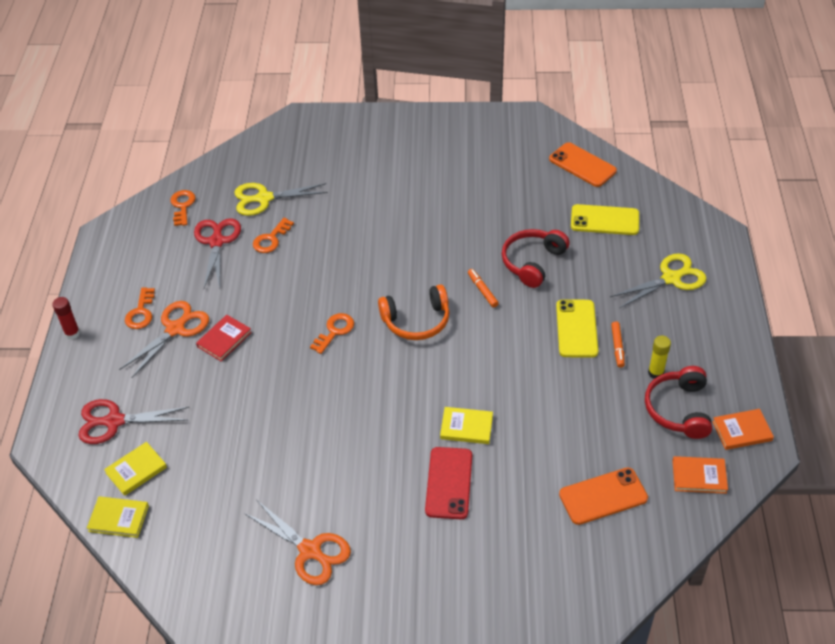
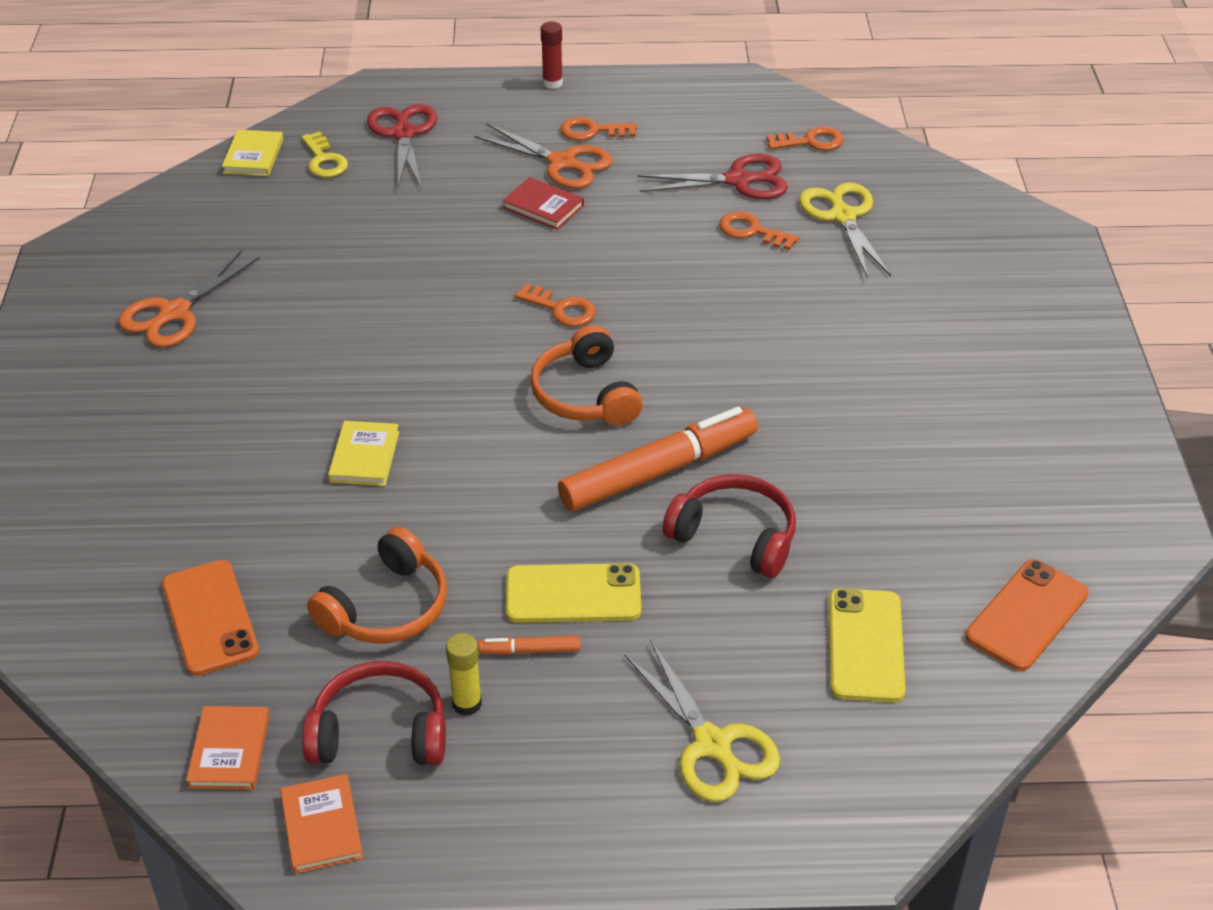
camera: 85 degrees right, 5 degrees down
yellow book [104,442,167,496] -> yellow key [301,131,348,177]
red phone [425,447,472,519] -> none
orange marker [468,269,499,308] -> orange marker [558,407,758,511], size x2.36
none -> orange headphones [307,526,447,643]

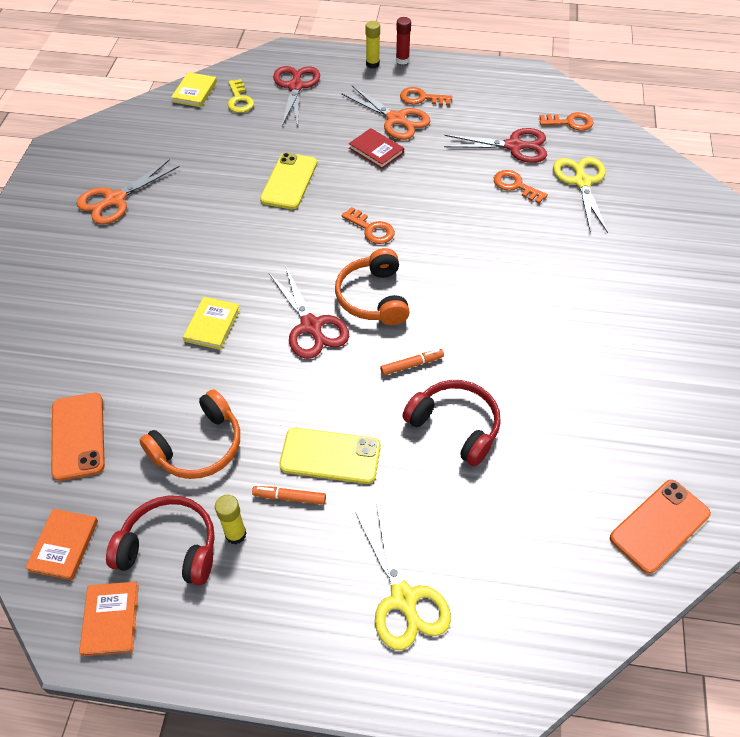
camera: 10 degrees right, 10 degrees up
orange marker [558,407,758,511] -> orange marker [380,349,444,375], size x0.42
yellow phone [829,588,906,702] -> yellow phone moved to [260,153,317,209]
none -> red scissors [269,265,349,359]
none -> yellow glue stick [366,21,380,69]

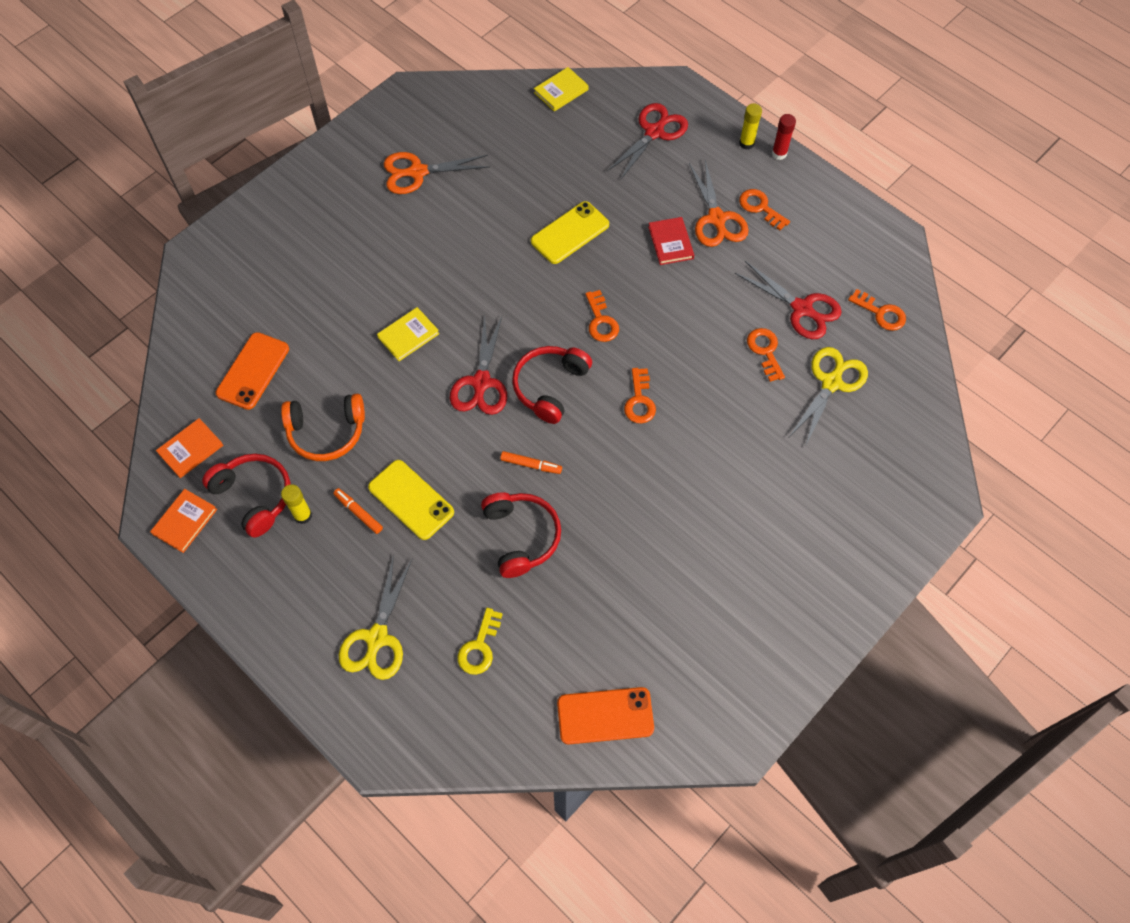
camera: 35 degrees right, 10 degrees up
yellow key [228,79,254,113] -> yellow key moved to [457,608,503,675]
orange headphones [335,248,410,325] -> red headphones [512,346,592,424]
none -> orange key [624,368,656,424]

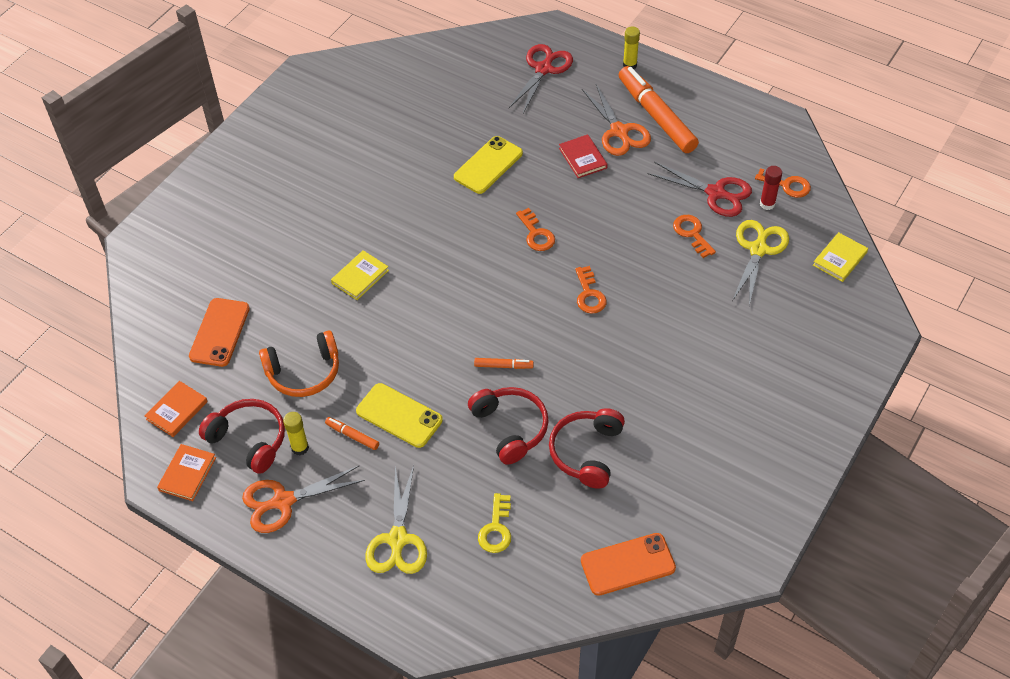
camera: 10 degrees left, 10 degrees down
orange scissors [384,152,490,194] -> orange scissors moved to [242,465,365,533]
red scissors [450,316,507,415] -> none
red headphones [512,346,592,424] -> red headphones moved to [549,408,625,489]
yellow book [534,67,589,111] -> yellow book moved to [813,232,868,282]
orange key [739,189,790,230] -> orange marker [619,66,699,153]
red glue stick [772,114,796,160] -> red glue stick moved to [760,166,782,210]

